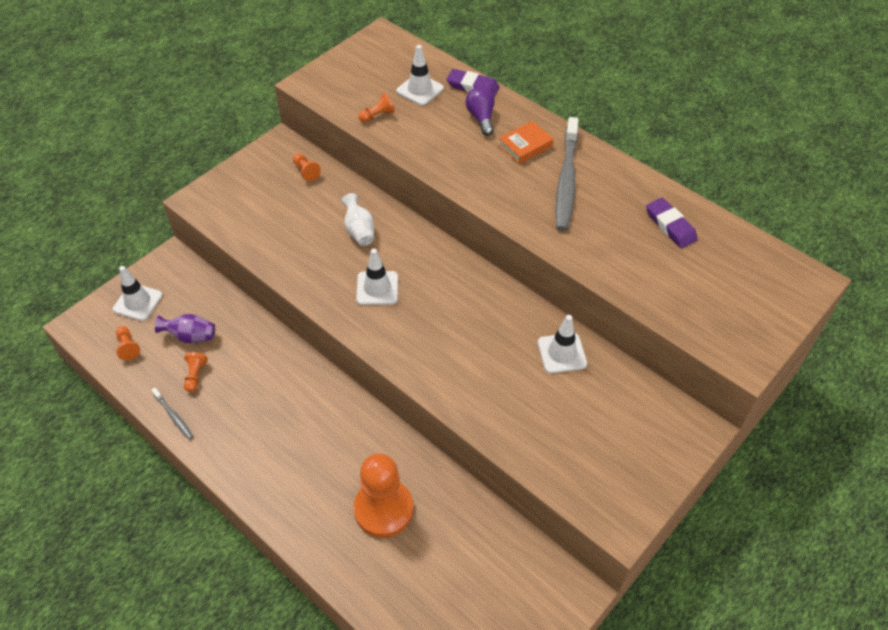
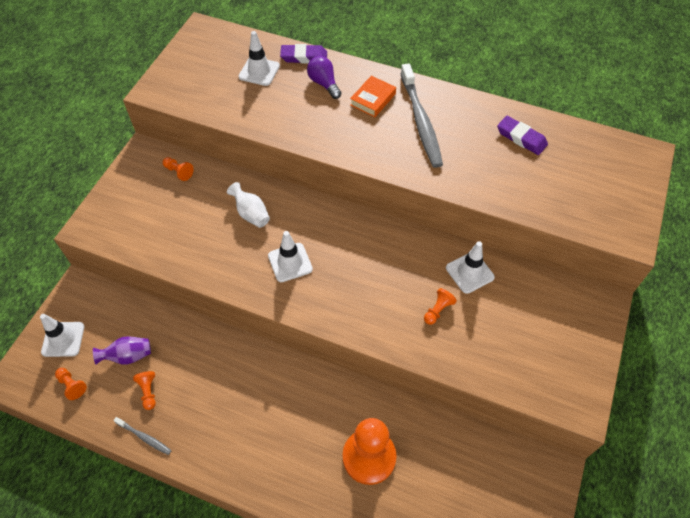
camera: 20 degrees left, 5 degrees up
orange pawn [358,93,395,122] -> orange pawn moved to [424,288,457,325]

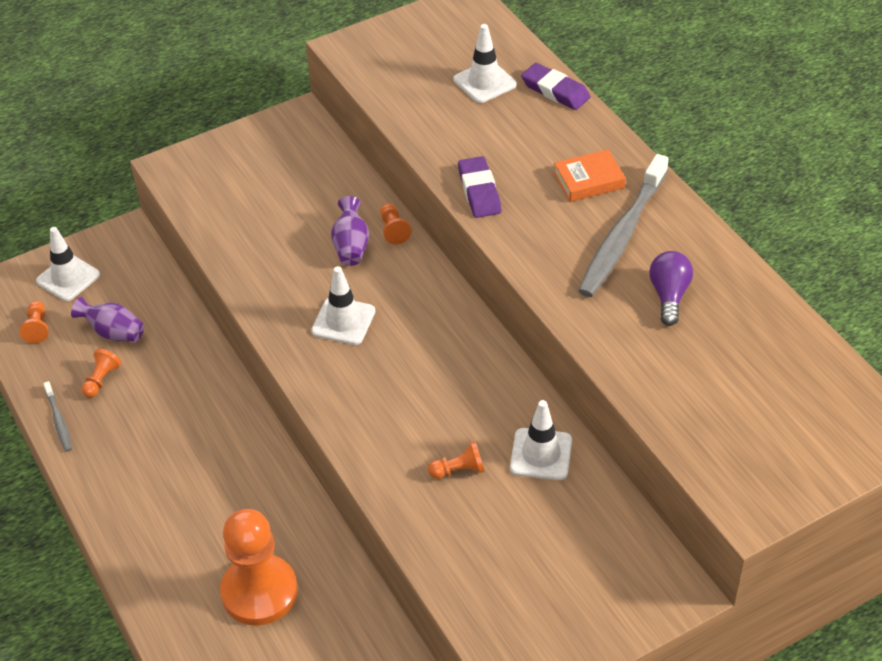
camera: 40 degrees right, 10 degrees down
orange pawn [163,157,194,181] -> orange pawn moved to [380,203,411,245]
white vase [227,182,270,228] -> purple vase [331,196,369,266]
purple light bulb [307,56,341,99] -> purple light bulb moved to [649,251,693,326]
purple eraser [497,116,548,155] -> purple eraser moved to [458,156,501,218]

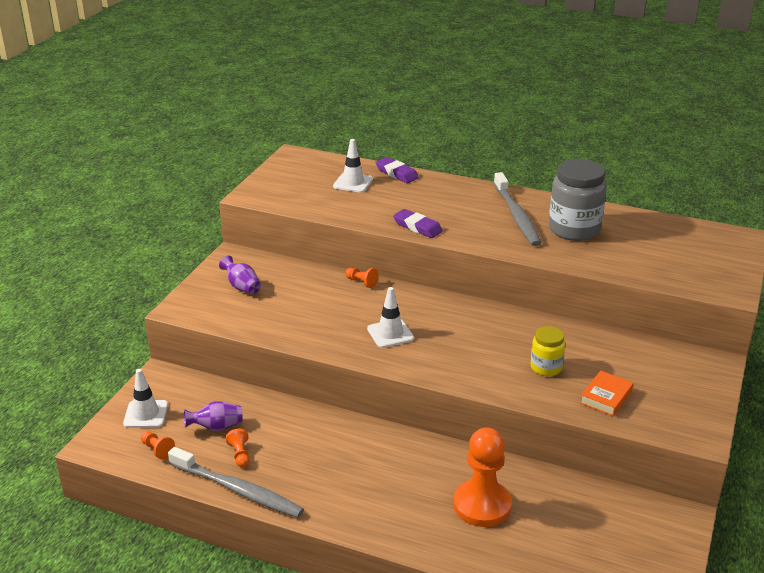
camera: 40 degrees left, 15 degrees down
grey toothbrush [43,381,72,452] -> grey toothbrush [168,447,304,518], size x2.16
purple vase [331,196,369,266] -> purple vase moved to [219,256,261,294]
orange pawn [428,441,485,479] -> yellow jar [531,326,565,376]
white traffic cone [510,400,572,480] -> none
purple eraser [521,63,590,110] -> purple eraser turned 45 degrees clockwise [375,157,419,183]
orange book [554,149,626,202] -> orange book moved to [580,370,633,416]
purple light bulb [649,251,693,326] -> grey jar [549,159,607,241]

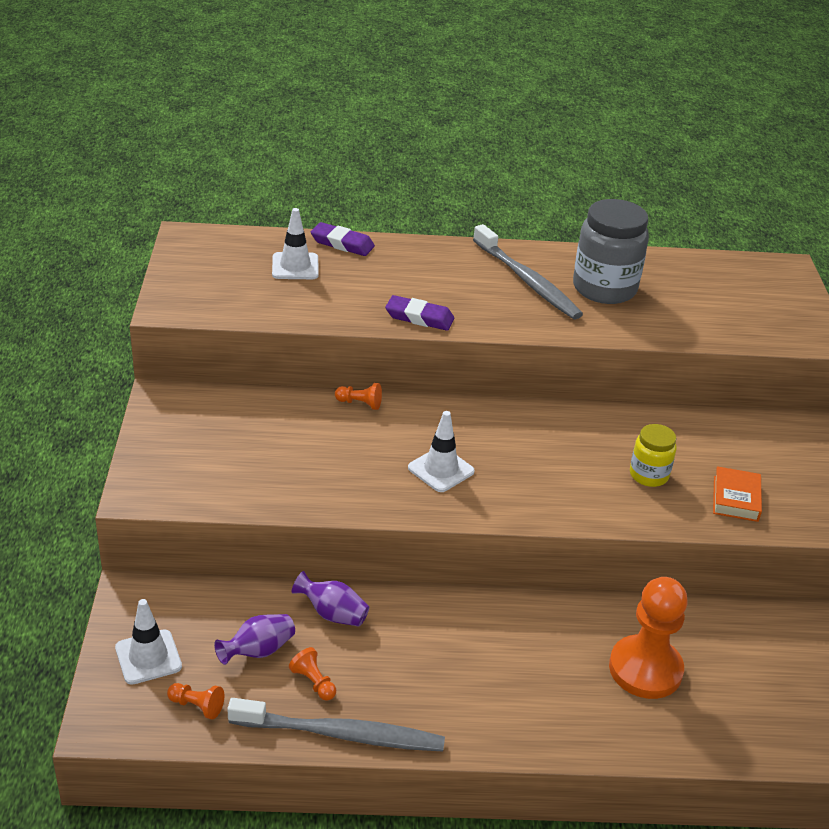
camera: 25 degrees left, 5 degrees up
purple vase [219,256,261,294] -> purple vase moved to [292,571,369,627]

